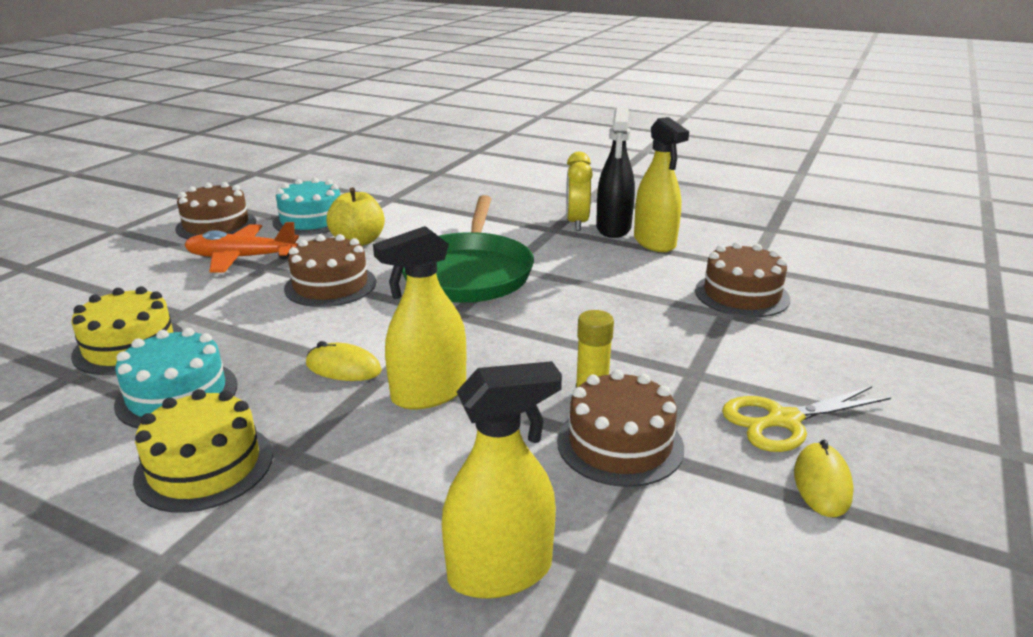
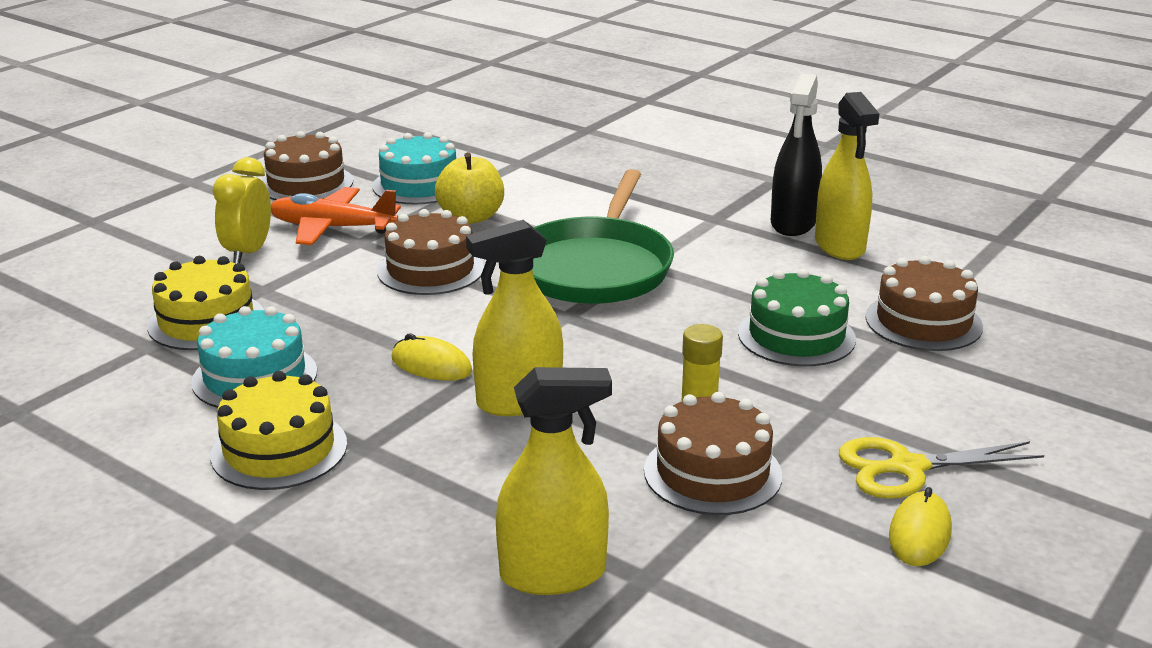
camera: 10 degrees right, 0 degrees up
yellow clock [566,152,593,231] -> yellow clock moved to [212,157,271,264]
none -> green cake [738,269,856,366]

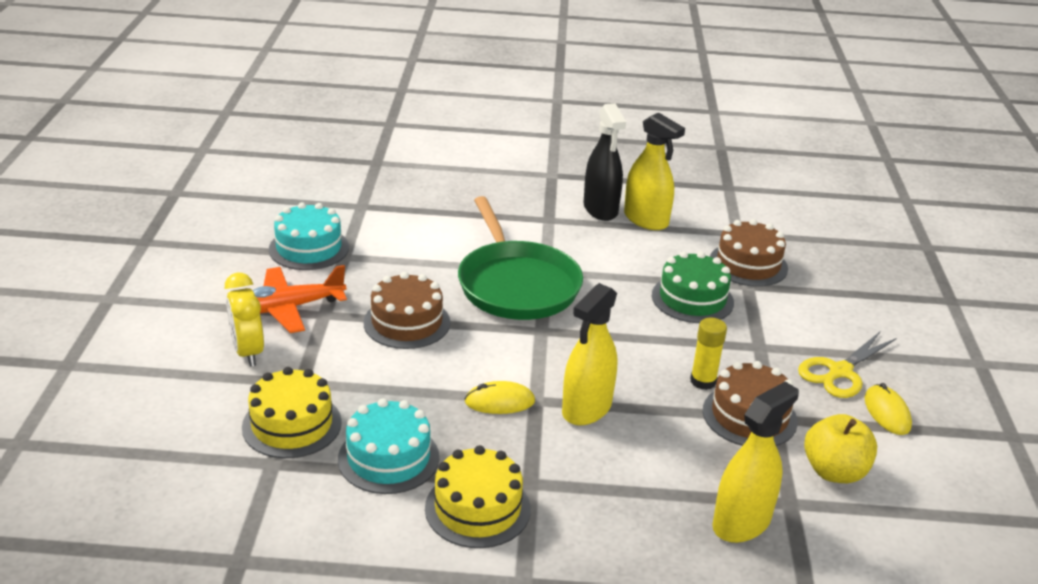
camera: 35 degrees left, 5 degrees up
brown cake [262,131,353,200] -> none
yellow apple [435,152,504,224] -> yellow apple moved to [804,414,877,483]

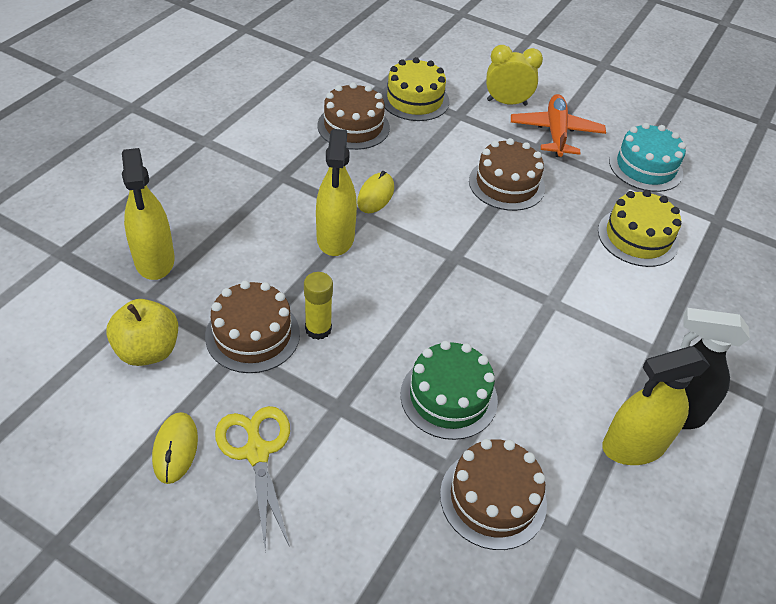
camera: 115 degrees right, 15 degrees up
turquoise cake [338,398,439,494] -> brown cake [317,82,390,150]
yellow cake [425,445,531,548] -> yellow cake moved to [598,190,681,267]
green pan [458,196,583,320] -> none
yellow spray bottle [562,283,618,426] -> yellow spray bottle turned 150 degrees counterclockwise [316,129,357,256]
yellow mouse [865,383,912,435] -> yellow mouse turned 75 degrees clockwise [152,412,198,484]

